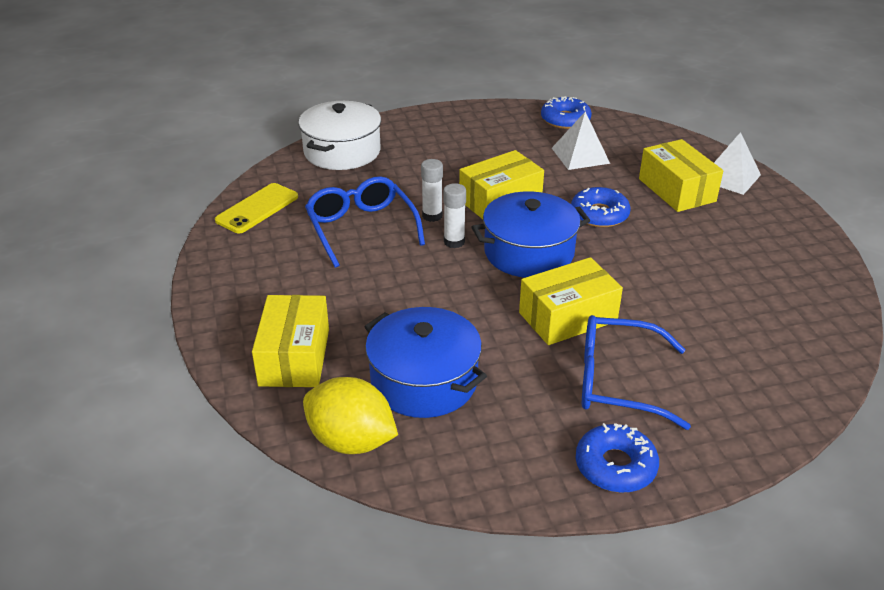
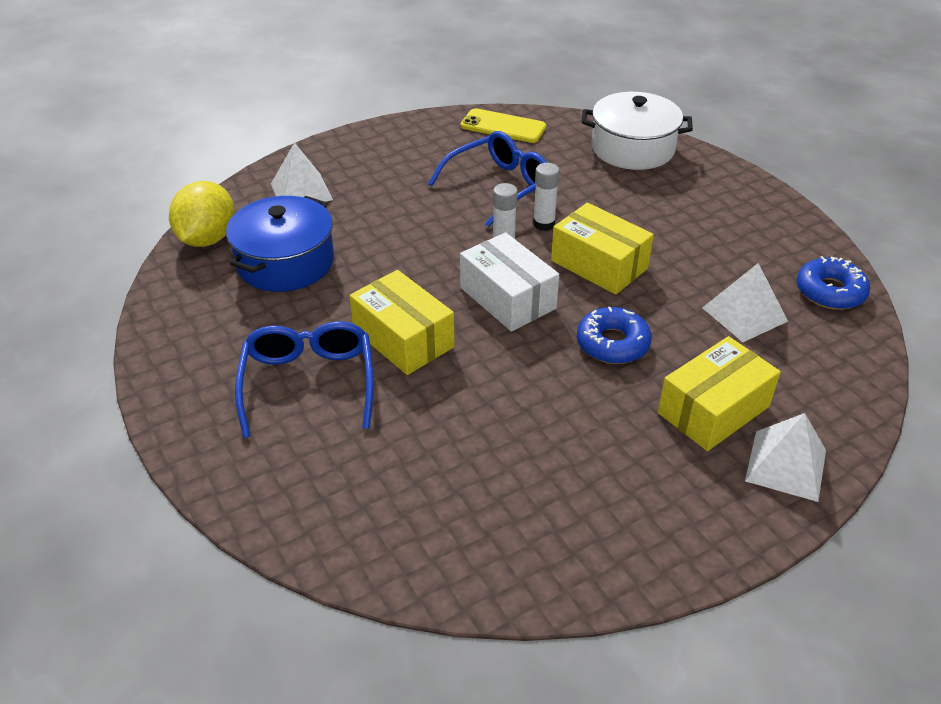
camera: 75 degrees right, 5 degrees up
yellow box [252,295,329,387] -> white pyramid [271,142,333,202]
blue pot [472,192,590,278] -> white box [460,232,559,332]
blue donut [576,423,659,493] -> none

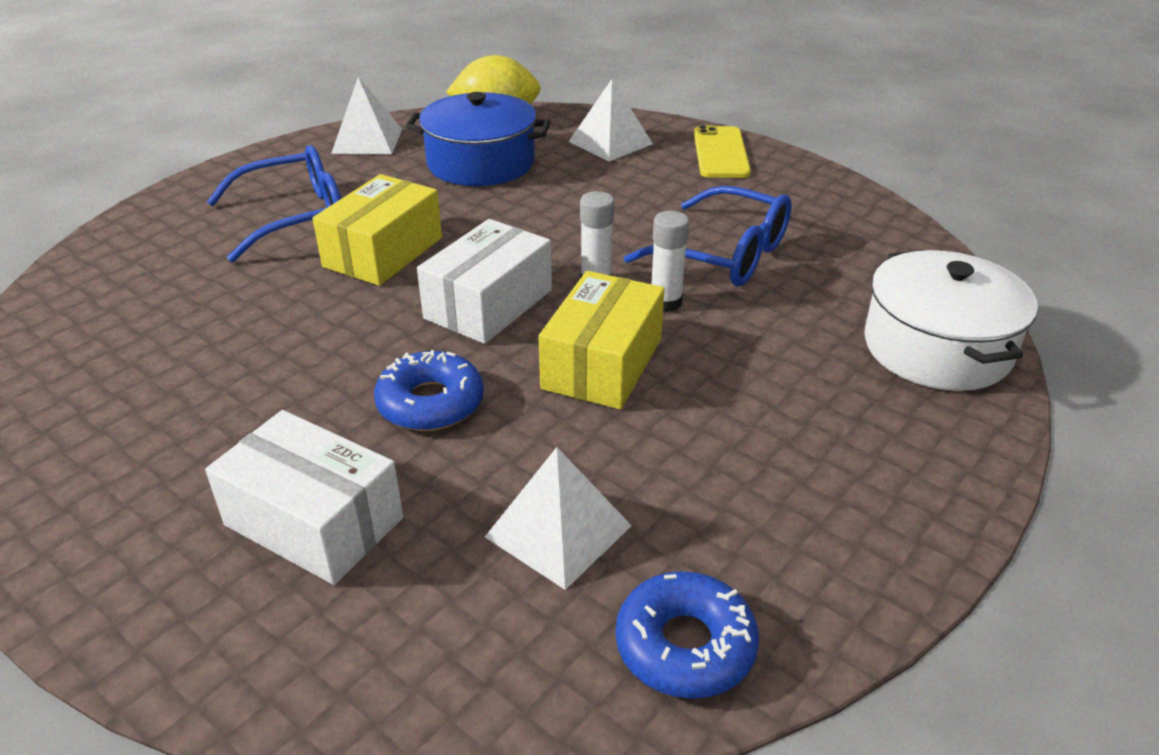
camera: 70 degrees right, 5 degrees down
yellow phone [461,108,546,143] -> yellow phone moved to [694,125,751,178]
yellow box [658,336,781,451] -> white box [205,410,403,585]
white pyramid [745,413,826,502] -> white pyramid moved to [331,77,402,154]

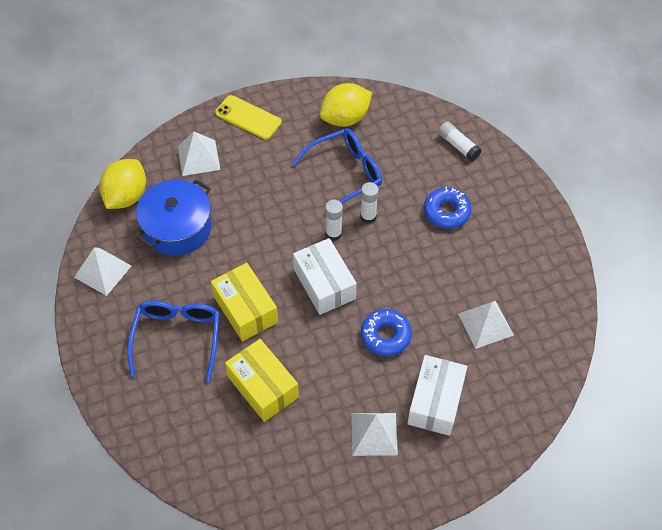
camera: 60 degrees left, 20 degrees up
white box [205,410,403,585] -> white box turned 45 degrees counterclockwise [407,355,467,436]
yellow box [539,271,664,409] -> yellow box moved to [225,339,299,422]
blue donut [616,571,759,699] -> blue donut moved to [424,187,471,229]
white pot [864,250,1038,391] -> white glue stick [438,122,481,161]
none -> yellow lemon [320,83,372,127]
none -> white pyramid [351,413,398,456]

